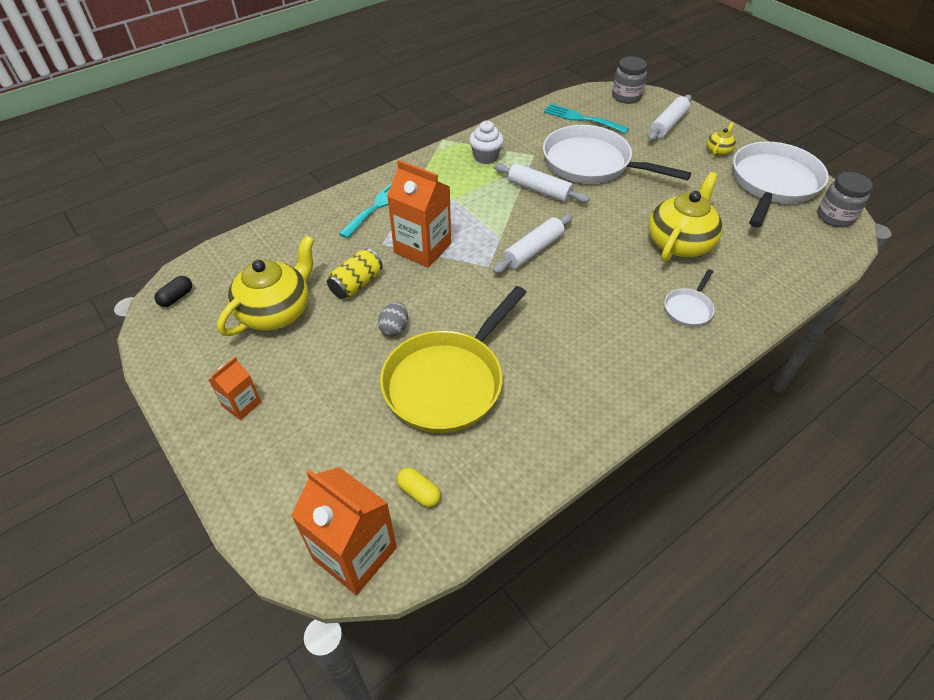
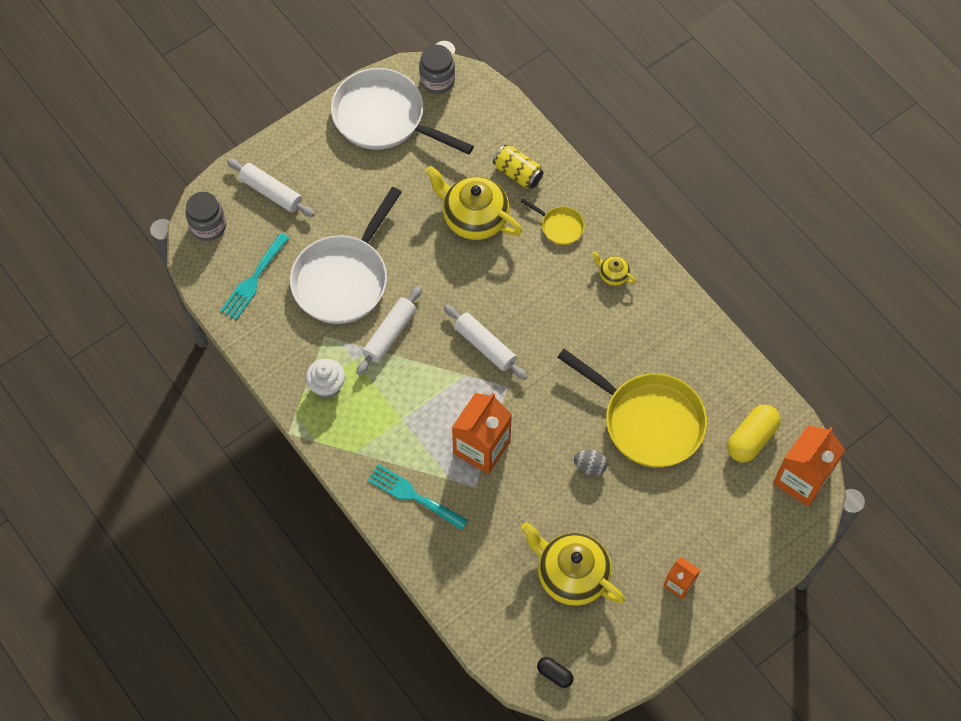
camera: 90 degrees left, 15 degrees up
yellow can [327,248,383,299] -> yellow can moved to [493,145,543,189]
yellow capsule [397,467,441,507] -> yellow capsule [727,405,781,462], size x1.81
white pan [664,269,714,327] -> yellow pan [520,198,585,245]
yellow teapot [707,122,736,156] -> yellow teapot moved to [592,251,637,286]

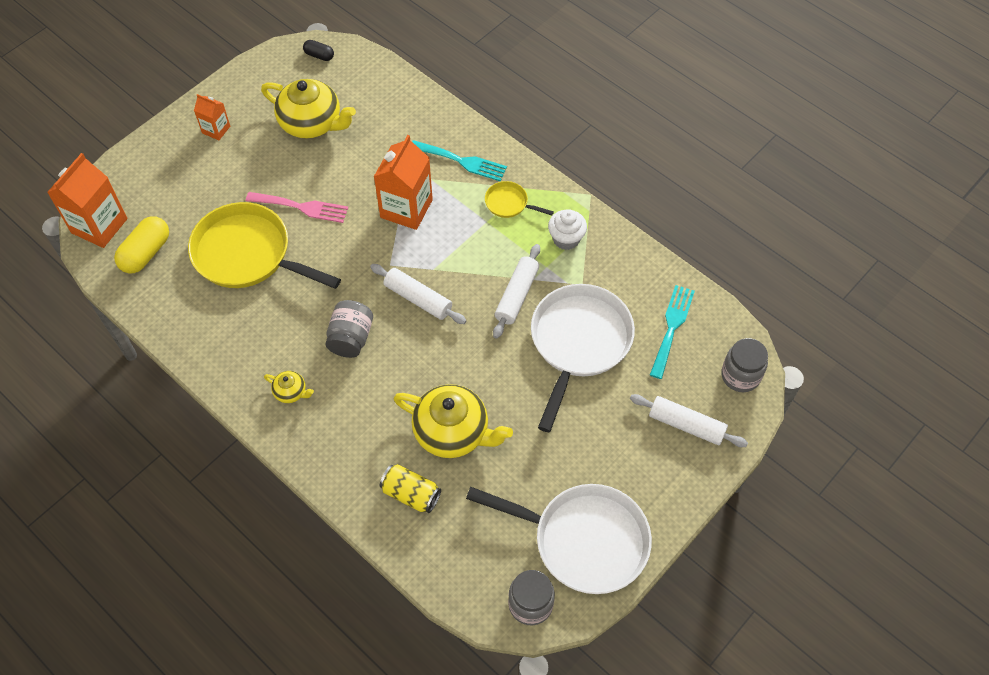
camera: 170 degrees right, 5 degrees down
yellow pan [520,198,585,245] -> yellow pan moved to [485,181,554,218]
grey egg [574,450,607,476] -> pink fork [246,192,348,223]
none -> grey jar [325,300,373,358]

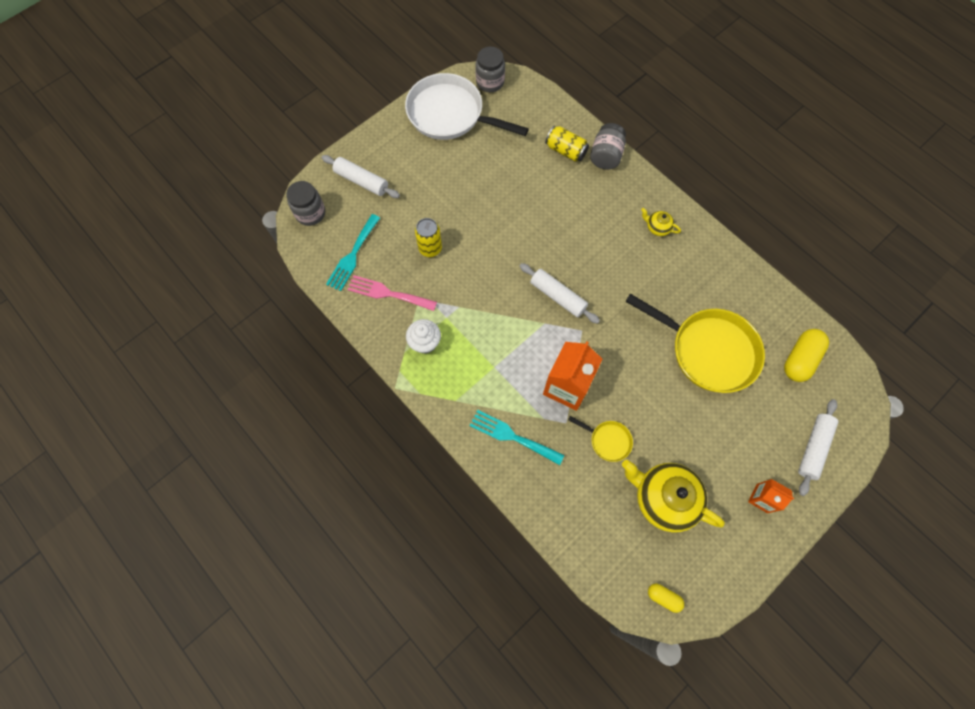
camera: 175 degrees left, 10 degrees up
orange carton [47,153,128,248] -> none
pink fork [246,192,348,223] -> pink fork moved to [347,275,437,311]
black capsule [303,40,334,61] -> yellow capsule [648,583,684,613]
grey jar [325,300,373,358] -> grey jar moved to [590,123,626,170]
yellow teapot [394,384,513,458] -> none
yellow pan [485,181,554,218] -> yellow pan moved to [568,416,633,462]
white rolling pin [493,244,540,339] -> white rolling pin moved to [798,399,839,496]
white pan [531,284,635,432] -> yellow can [415,218,442,257]

